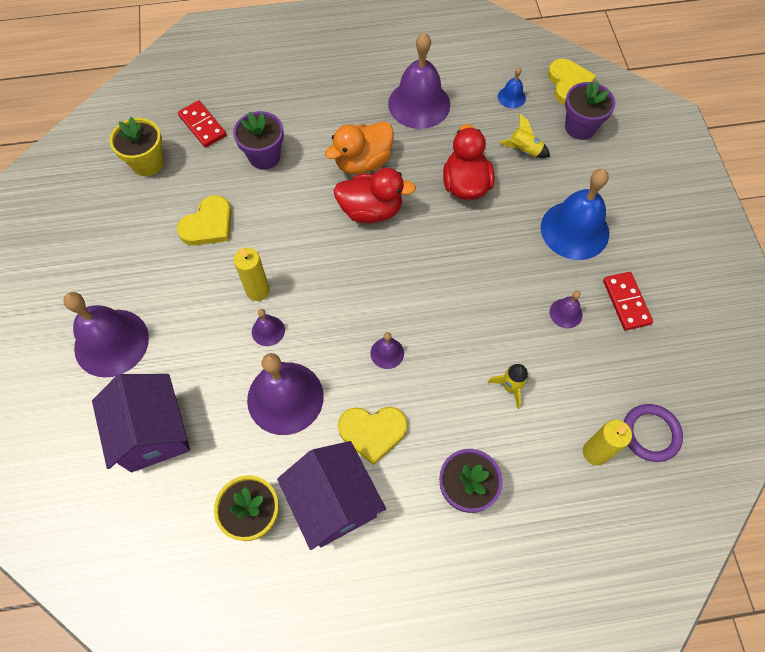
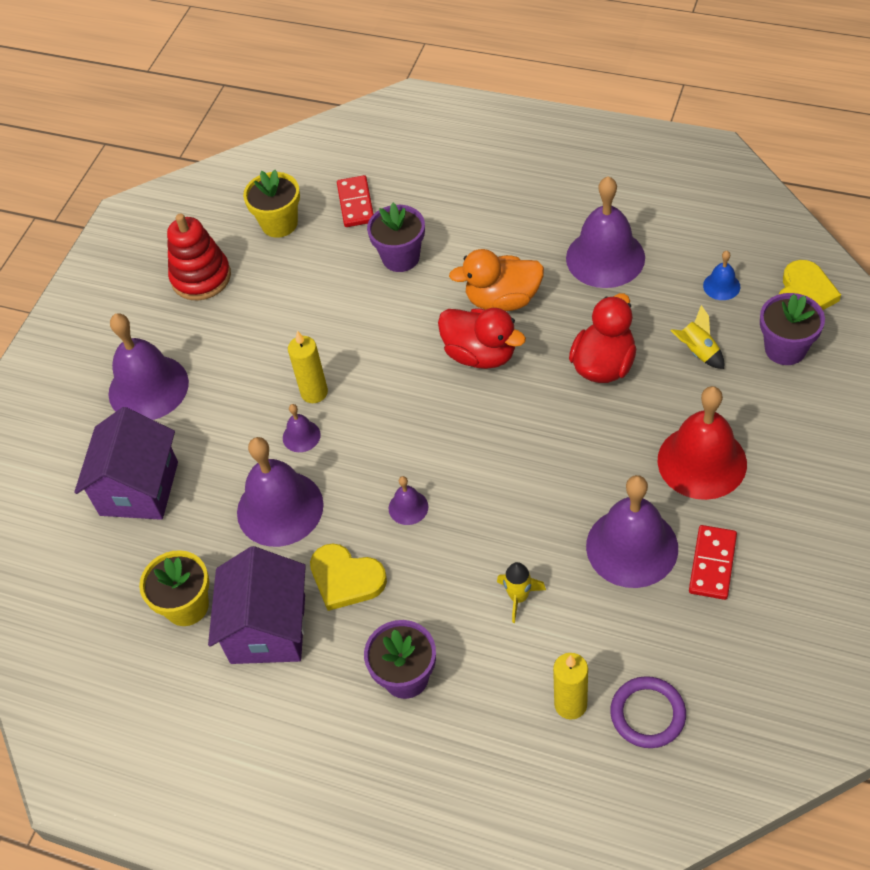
camera: 35 degrees right, 10 degrees down
yellow heart [177,195,232,245] -> none
blue bell [541,169,609,260] -> red bell [658,386,747,500]
purple bell [549,291,582,328] -> purple bell [586,475,678,588], size x2.20
none -> red stacking toy [167,214,231,300]

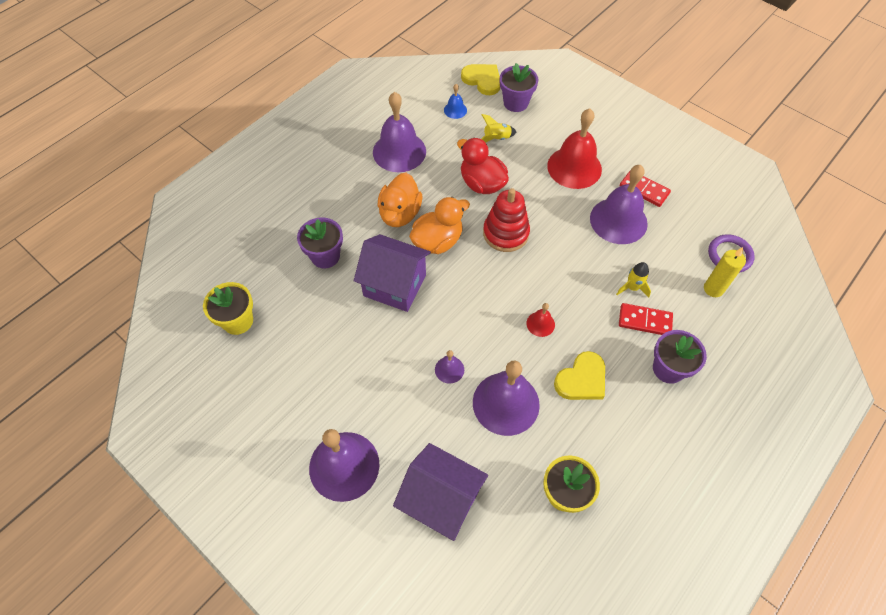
camera: 75 degrees left, 5 degrees up
red stacking toy [167,214,231,300] -> red stacking toy moved to [483,188,530,252]
purple house [208,546,306,664] -> purple house moved to [354,234,431,312]
yellow candle [288,331,328,403] -> none
red domino [337,175,374,227] -> red domino moved to [619,303,673,335]
purple bell [389,476,428,525] -> red bell [527,303,555,337]
red duck [438,308,526,369] -> orange duck [409,197,470,254]

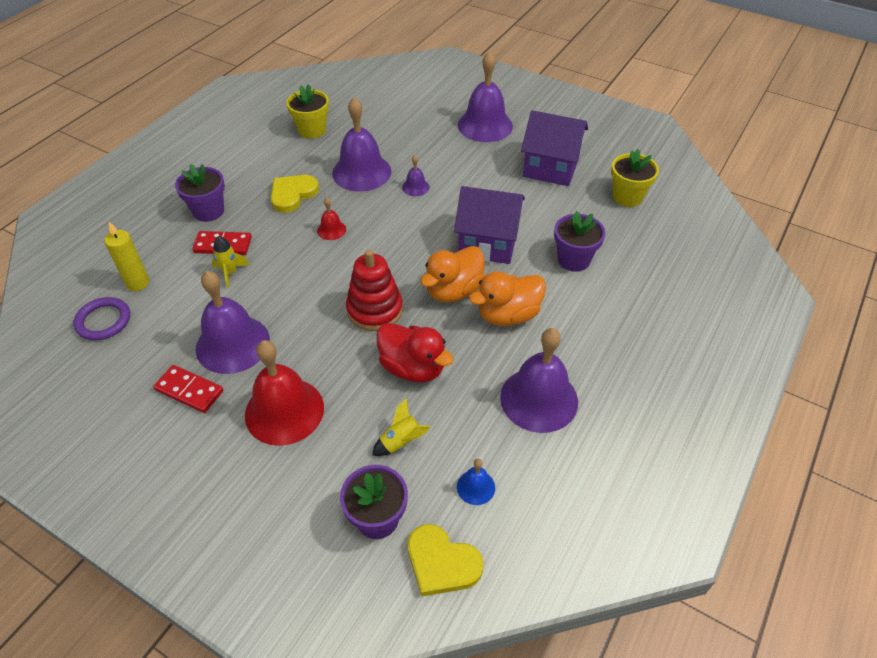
camera: 170 degrees right, 10 degrees down
orange duck [378,173,422,227] -> orange duck turned 120 degrees counterclockwise [469,271,546,326]
purple house [393,443,488,541] -> purple house moved to [521,110,588,186]

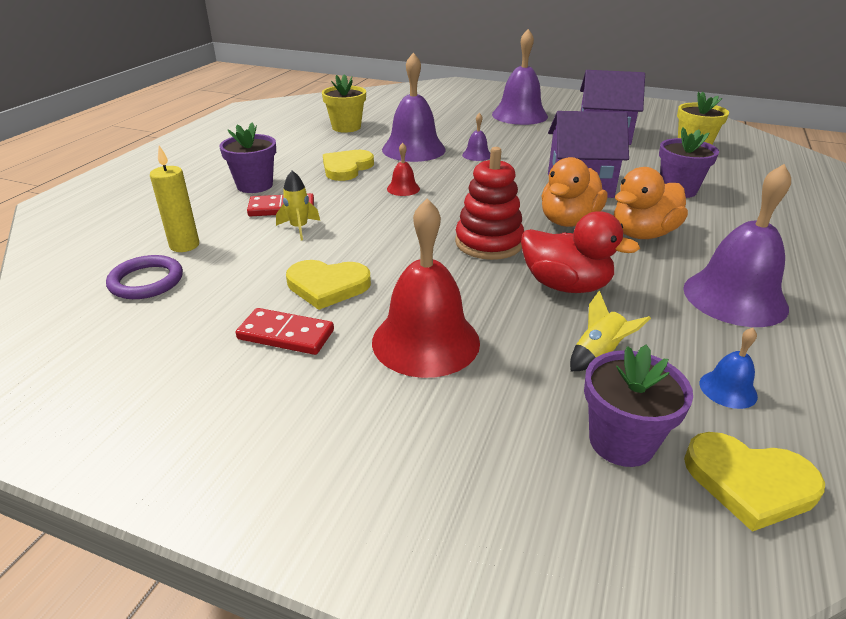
camera: 10 degrees left, 15 degrees down
purple bell [196,271,270,374] -> yellow heart [286,260,371,310]

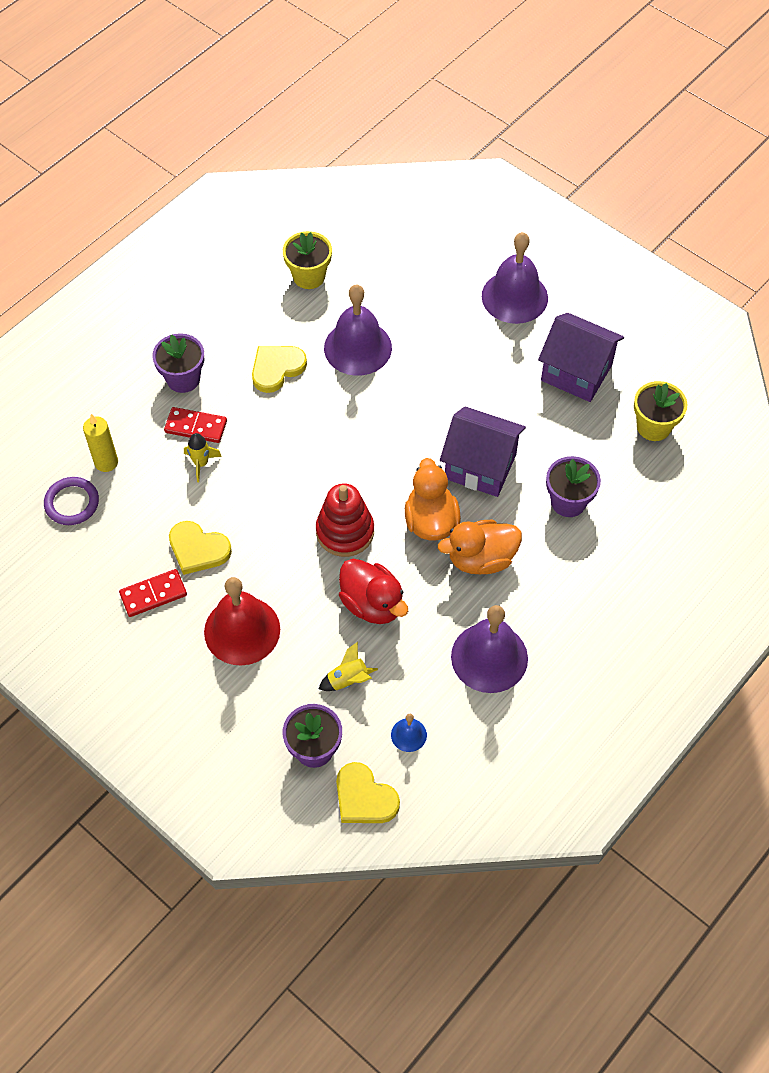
camera: 20 degrees right, 25 degrees up
red domino [236,308,334,355] -> red domino turned 60 degrees counterclockwise [119,569,187,617]
red bell [387,143,420,196] -> none
purple bell [462,113,490,161] -> none
orange duck [541,157,607,227] -> orange duck turned 120 degrees clockwise [405,458,461,541]

